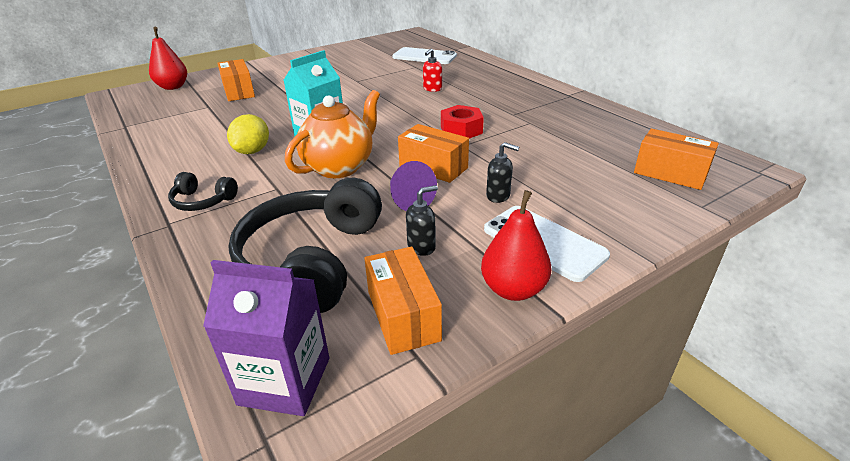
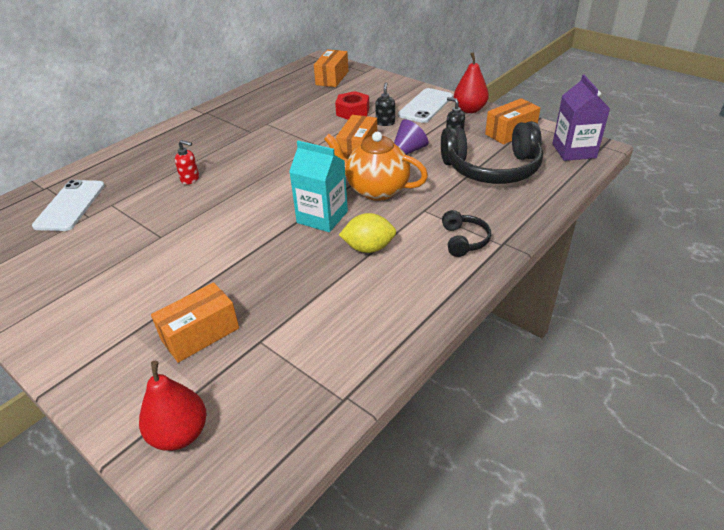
camera: 105 degrees left, 5 degrees up
red nut [441,105,484,139] -> red nut moved to [335,91,369,120]

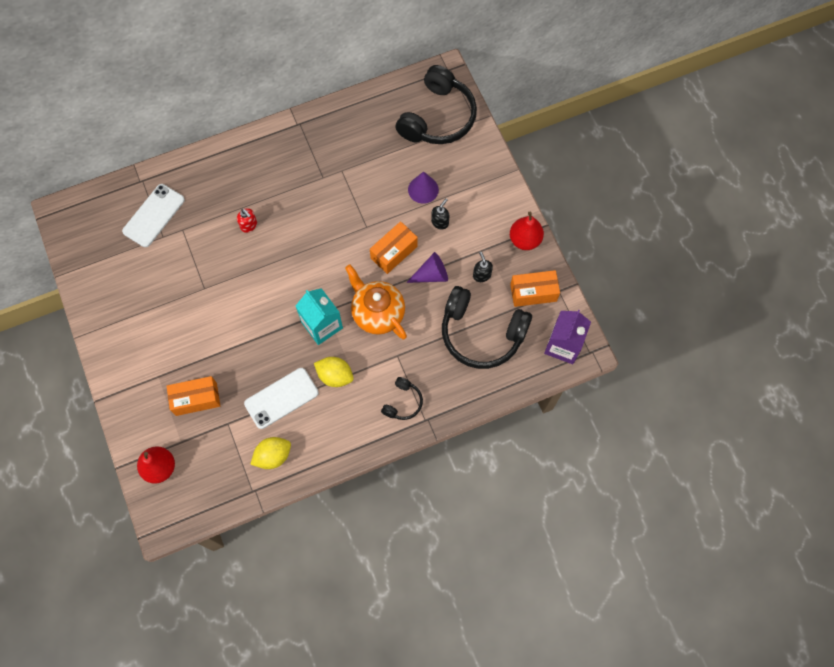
camera: 25 degrees right, 30 degrees up
orange box [314,50,348,87] -> black headphones [395,65,477,144]
red nut [335,91,369,120] -> purple cone [408,171,439,204]
white phone [398,88,453,123] -> white phone moved to [244,368,319,429]
none -> yellow lemon [250,437,291,469]

